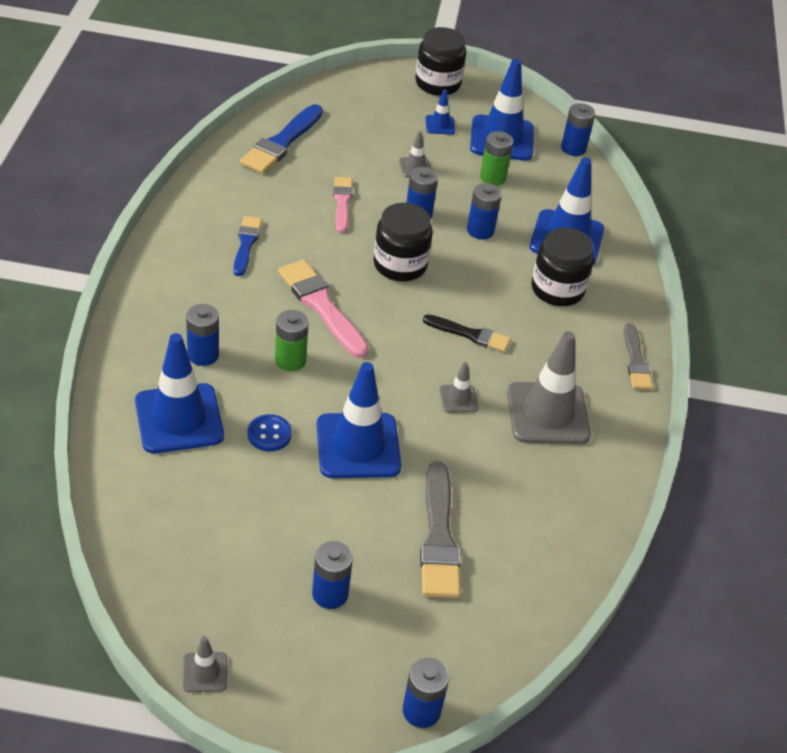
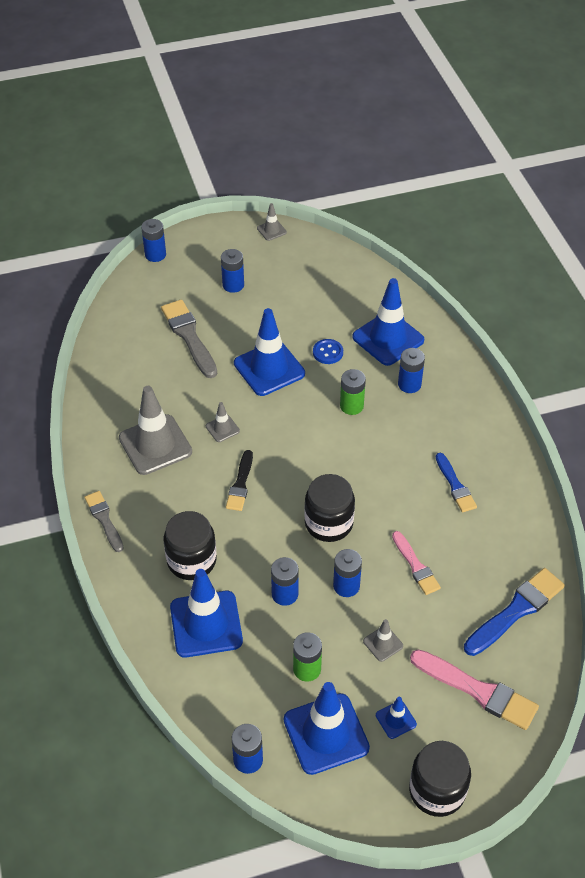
camera: 160 degrees right, 5 degrees up
blue brush [240,104,323,174] -> blue brush turned 45 degrees clockwise [464,568,565,656]
pink brush [278,260,369,358] -> pink brush moved to [410,649,539,730]
black brush [423,314,511,352] -> black brush turned 75 degrees counterclockwise [226,450,253,511]

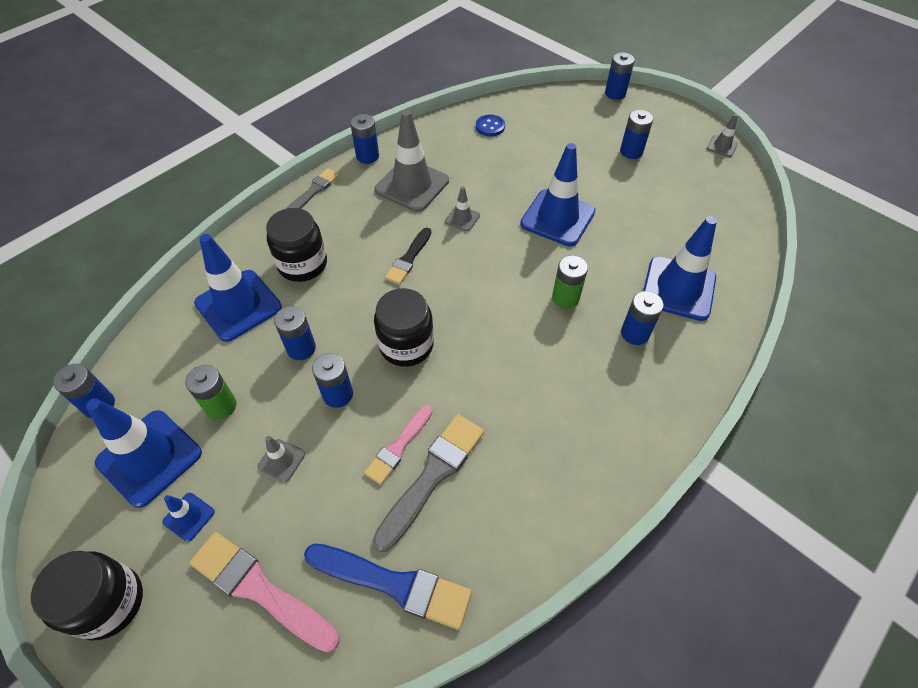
camera: 60 degrees right, 5 degrees up
grey brush [161,299,217,378] -> grey brush moved to [373,414,484,552]
black brush [226,450,253,511] -> black brush turned 45 degrees counterclockwise [385,228,431,285]
blue button [313,339,343,364] -> blue button moved to [476,115,505,136]
pink brush [410,649,539,730] -> pink brush turned 120 degrees clockwise [189,532,340,653]
blue brush [436,453,477,512] -> none
none -> blue battery [350,114,379,164]

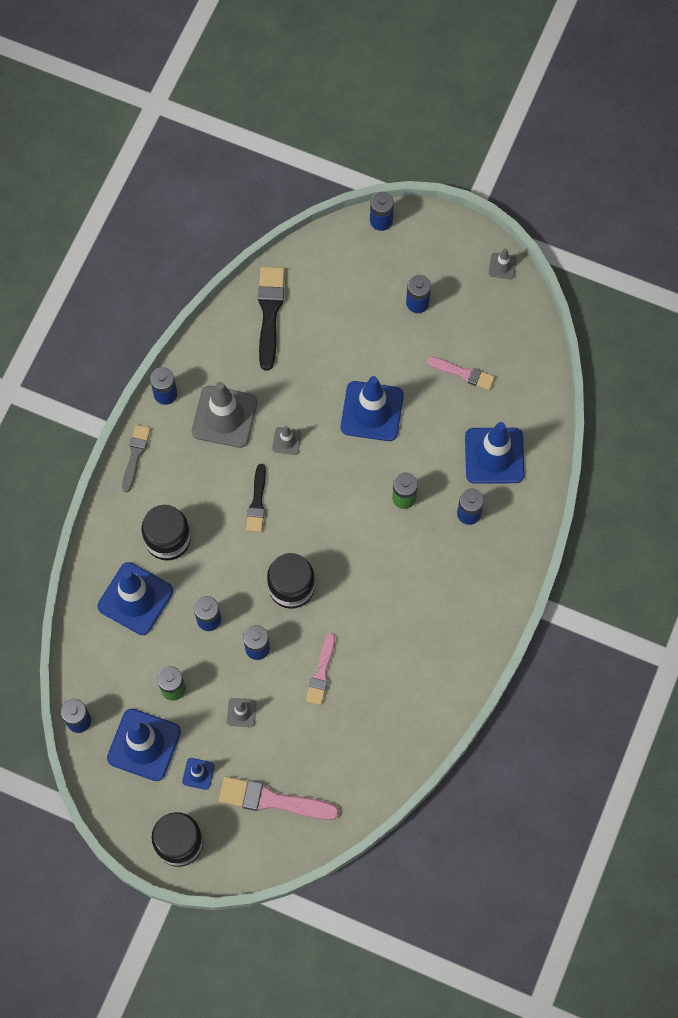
camera: 20 degrees left, 15 degrees up
blue brush [304,544,472,630] -> none
grey brush [373,414,484,552] -> none
blue button [476,115,505,136] -> black brush [258,267,285,371]
none -> pink brush [427,356,495,390]

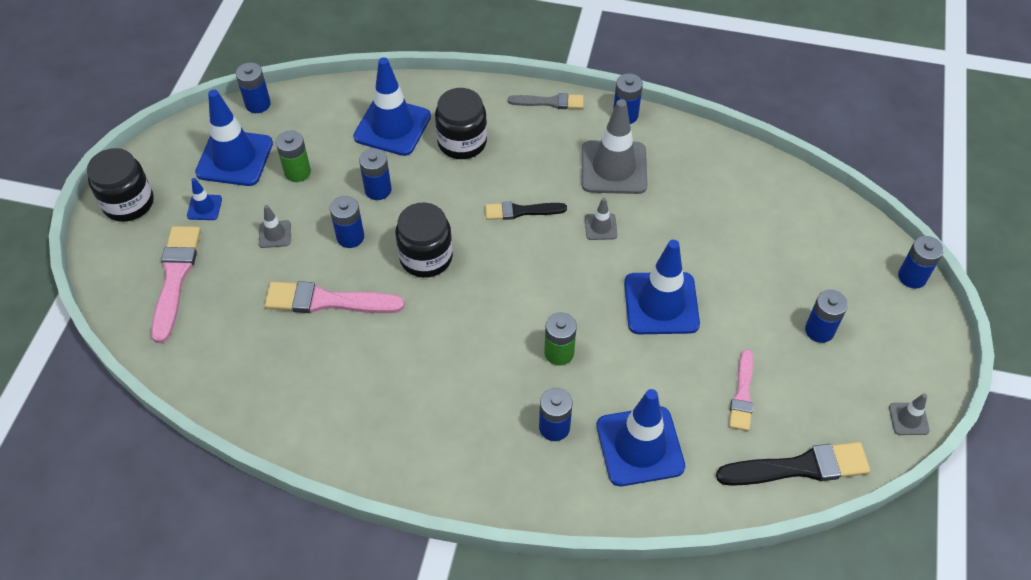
camera: 80 degrees right, 15 degrees down
black brush [258,267,285,371] -> black brush moved to [716,442,870,486]
pink brush [306,633,335,705] -> pink brush [264,281,405,313], size x1.59

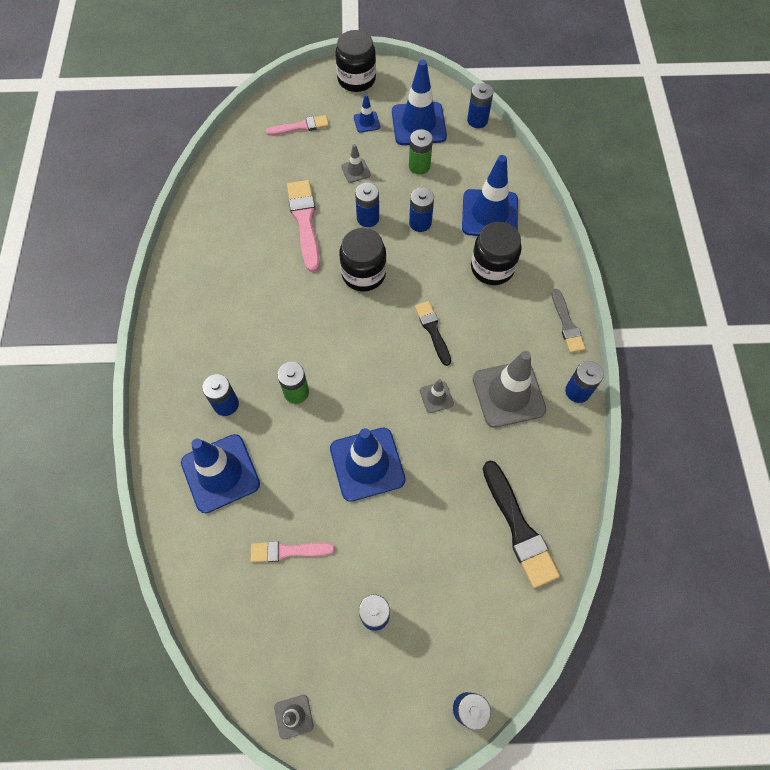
camera: 75 degrees right, 10 degrees up
pink brush [151,226,201,343] -> pink brush [266,115,329,136], size x0.63
black brush [716,442,870,486] -> black brush moved to [483,460,560,588]

